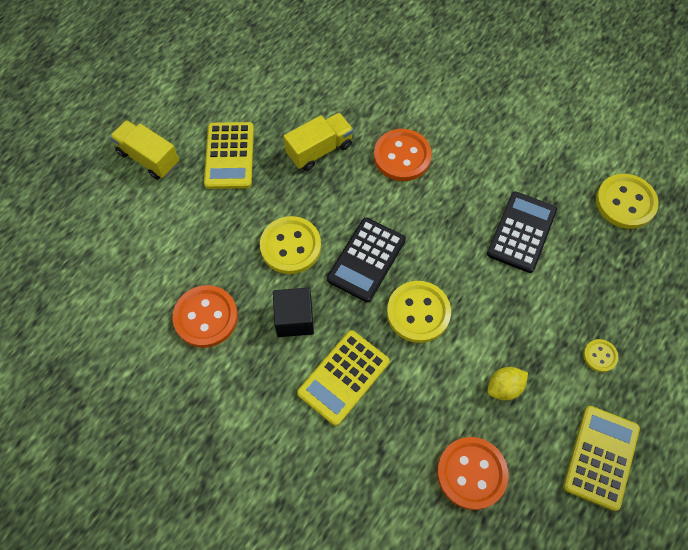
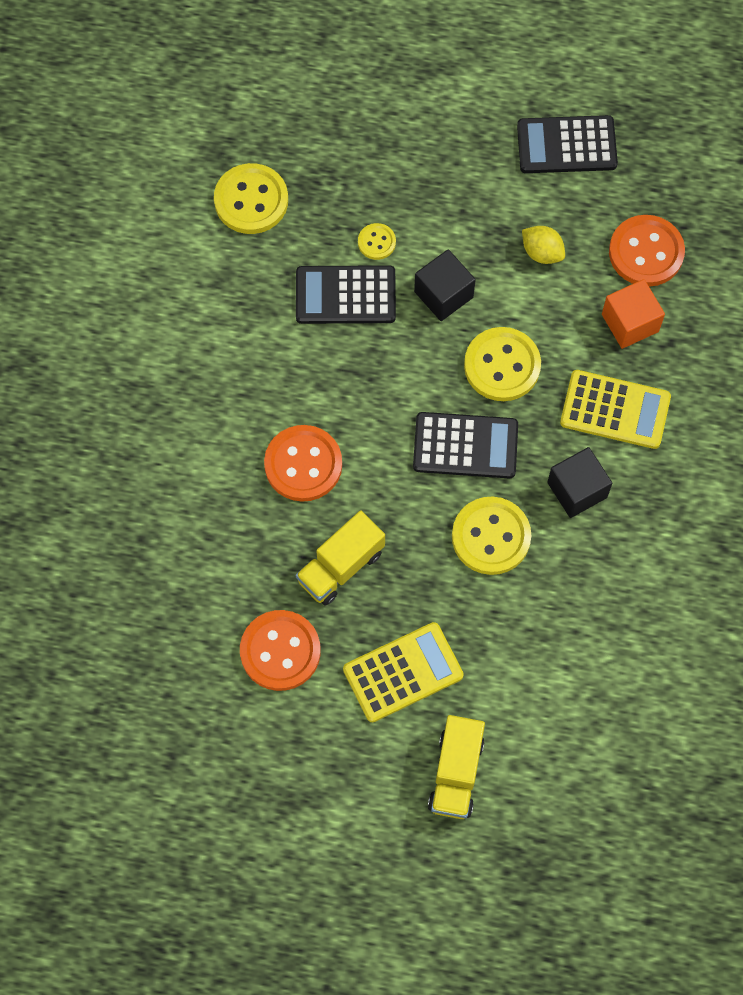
camera: 115 degrees left, 5 degrees up
orange button [173,285,238,348] -> orange button moved to [240,610,321,691]
yellow truck [283,113,353,171] -> yellow truck turned 75 degrees counterclockwise [296,511,385,606]
yellow calculator [563,406,640,511] -> black calculator [517,115,618,173]
yellow button [583,339,618,372] -> yellow button moved to [358,223,396,260]
none -> black cube [414,249,476,321]
none -> orange cube [602,279,665,349]

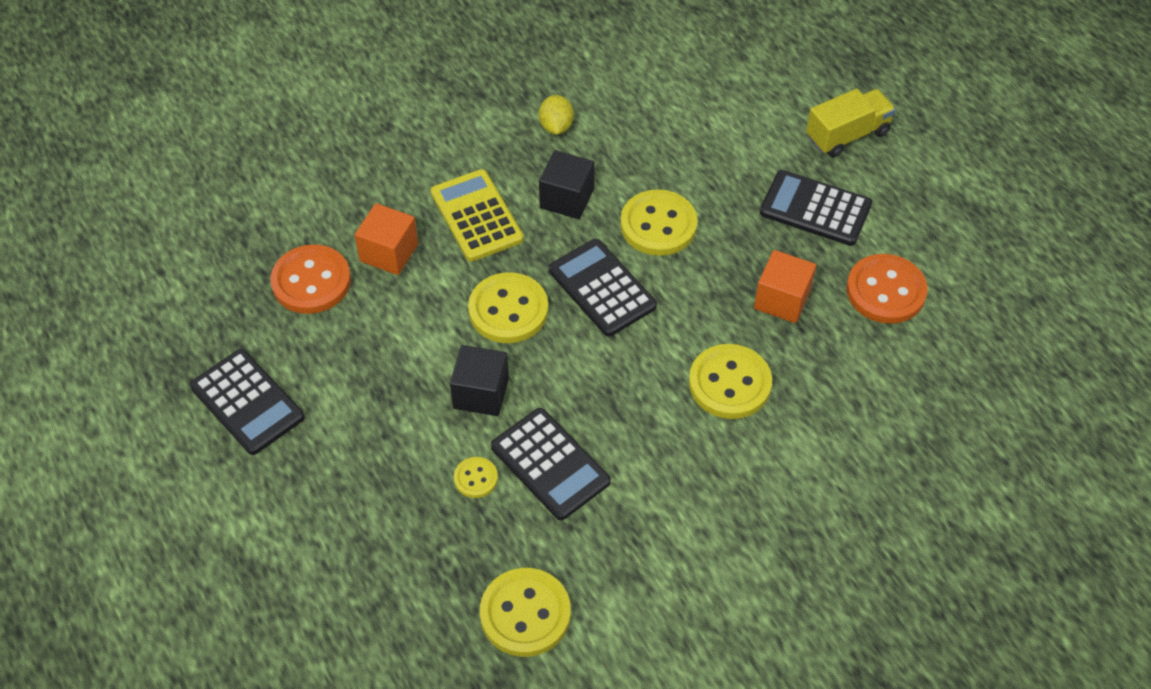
camera: 130 degrees left, 15 degrees down
orange button [264,425,342,502] -> yellow button [689,344,772,419]
yellow truck [296,511,385,606] -> orange cube [754,250,816,323]
yellow calculator [343,622,464,722] -> black calculator [760,170,872,246]
yellow lemon [522,226,565,264] -> yellow lemon moved to [539,95,574,135]

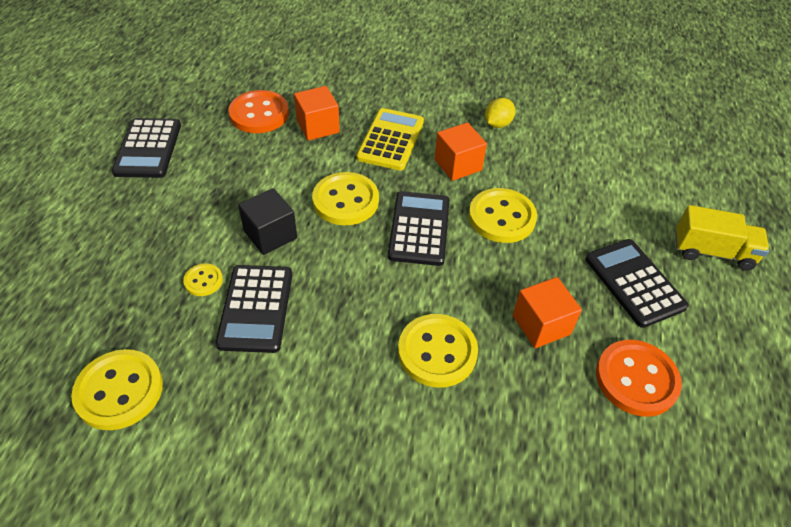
camera: 40 degrees right, 5 degrees down
black cube [539,150,595,219] -> orange cube [435,122,487,181]

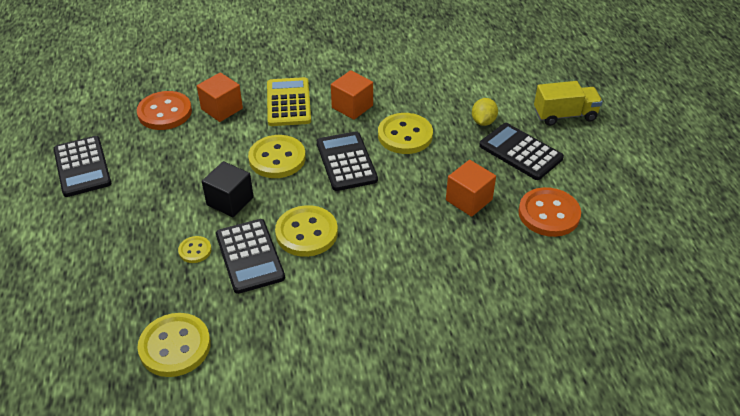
camera: 20 degrees left, 5 degrees down
yellow button [398,314,478,388] -> yellow button moved to [275,205,338,257]
yellow lemon [485,98,516,128] -> yellow lemon moved to [472,98,498,126]

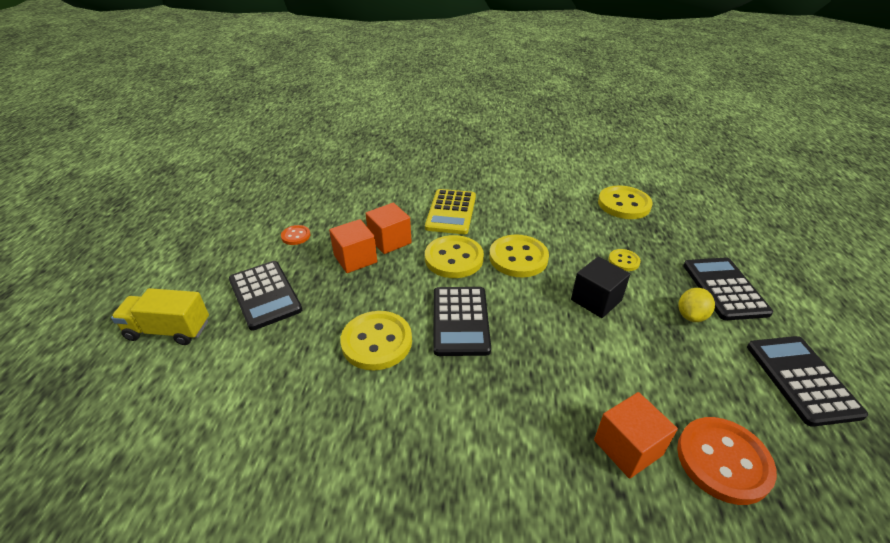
camera: 165 degrees left, 5 degrees down
black calculator [216,219,285,294] -> black calculator moved to [683,257,773,320]
yellow button [248,135,306,178] -> yellow button moved to [425,235,484,278]
yellow calculator [267,77,311,126] -> yellow calculator moved to [425,189,476,234]
orange cube [331,70,373,120] -> orange cube moved to [365,203,412,254]
yellow lemon [472,98,498,126] -> yellow lemon moved to [679,288,715,322]
orange button [518,187,581,237] -> orange button [281,225,311,245], size x0.51

